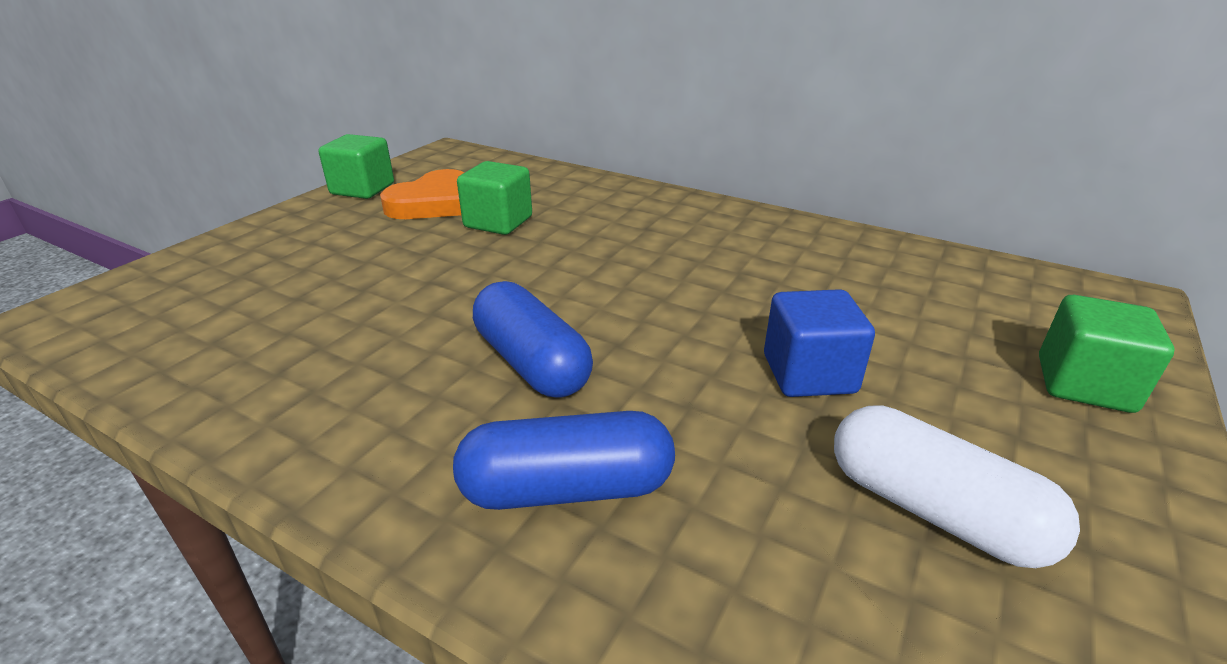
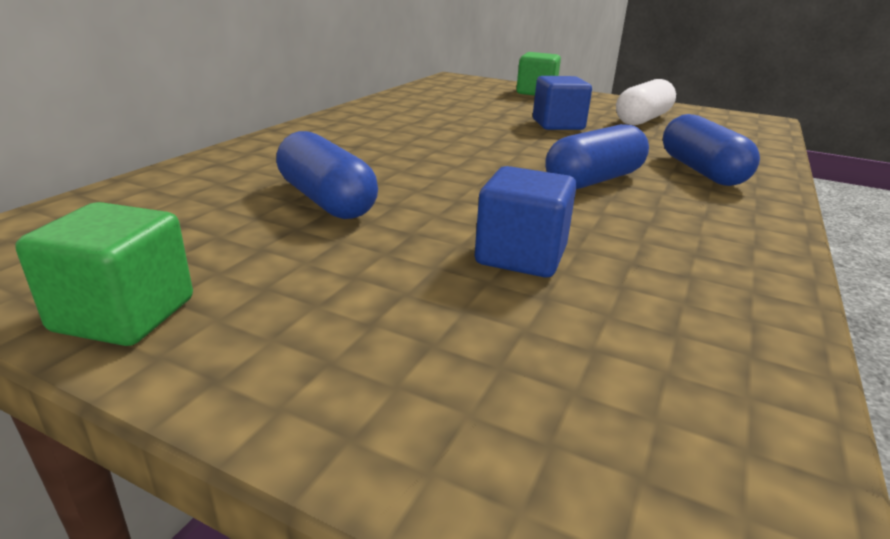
camera: 95 degrees left, 5 degrees down
orange heart [380,169,464,219] -> none
green cube [457,161,532,235] -> blue capsule [276,131,378,219]
none -> blue cube [475,166,577,278]

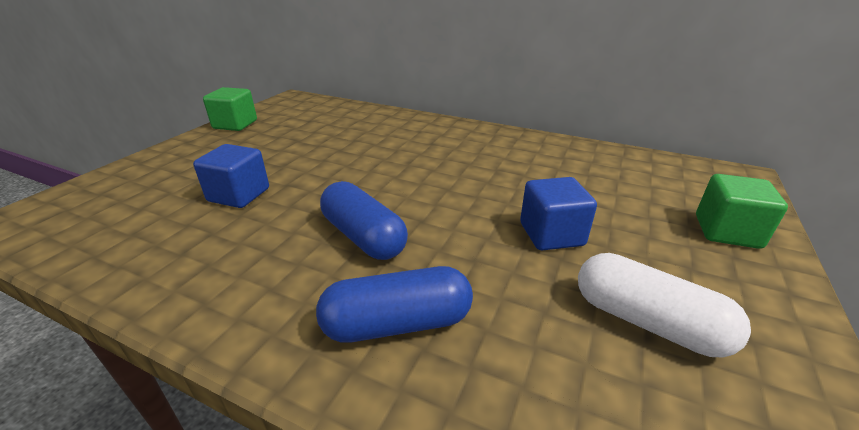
camera: 90 degrees right, 5 degrees up
blue capsule [276,131,378,219] -> none

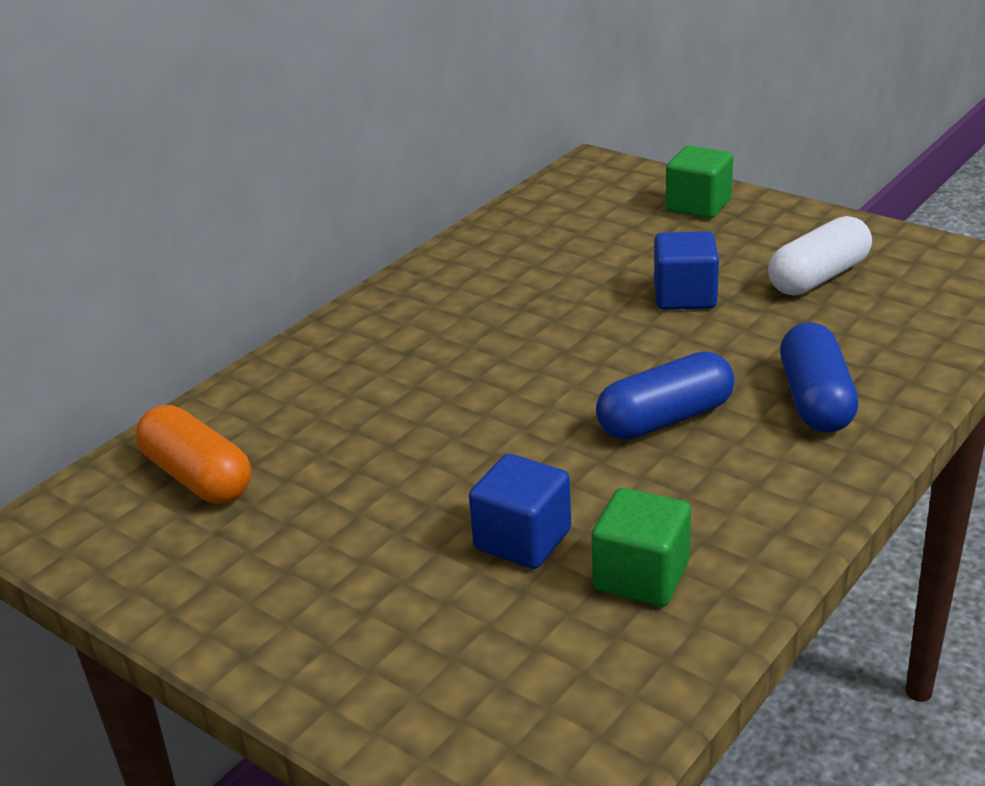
camera: 75 degrees left, 0 degrees up
green cube [203,87,257,131] -> green cube moved to [592,488,691,606]
none -> orange capsule [136,405,251,504]

